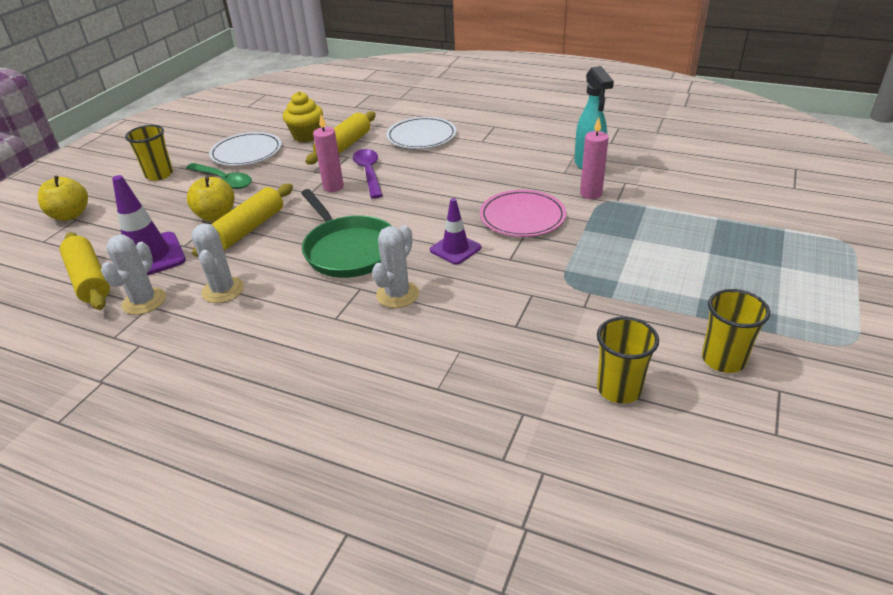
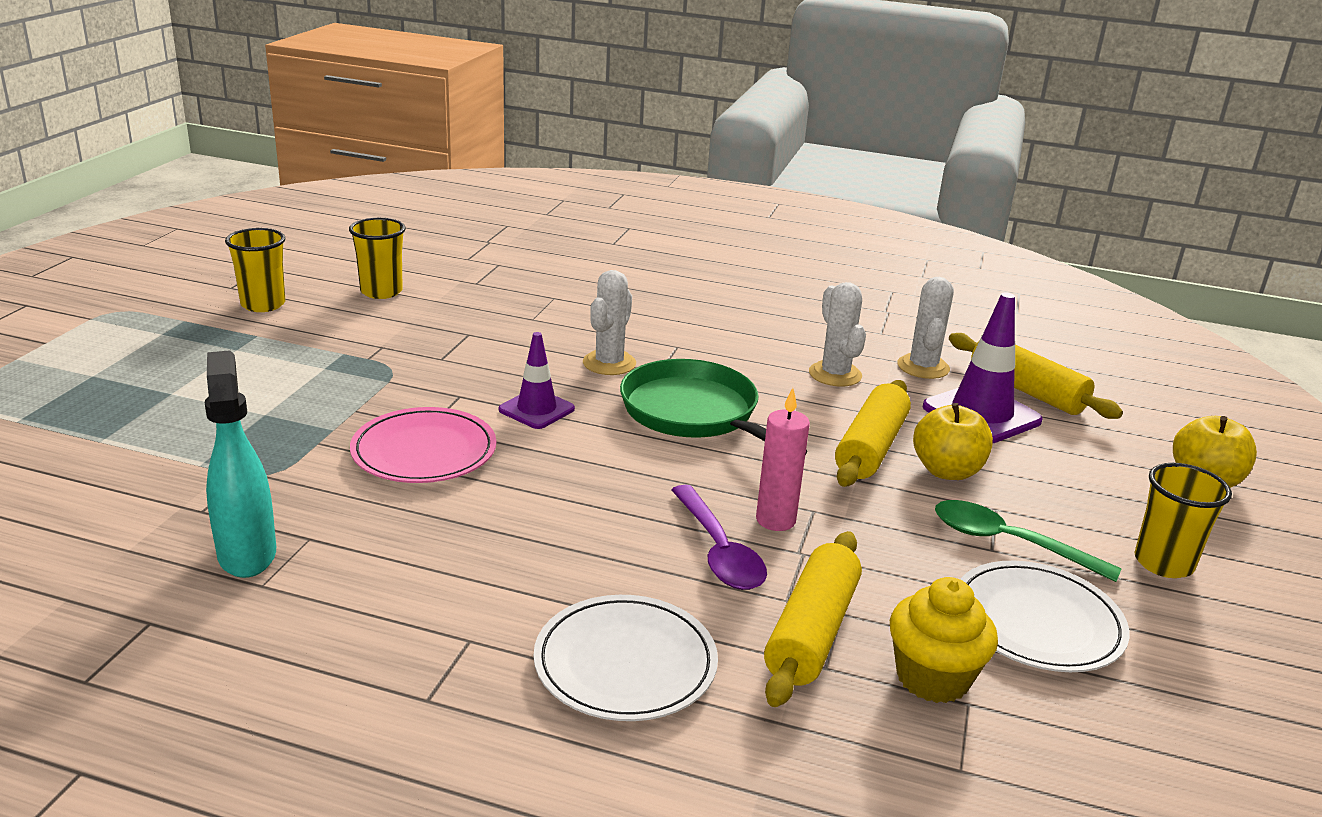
camera: 170 degrees right, 10 degrees down
pink candle [580,118,609,199] -> none

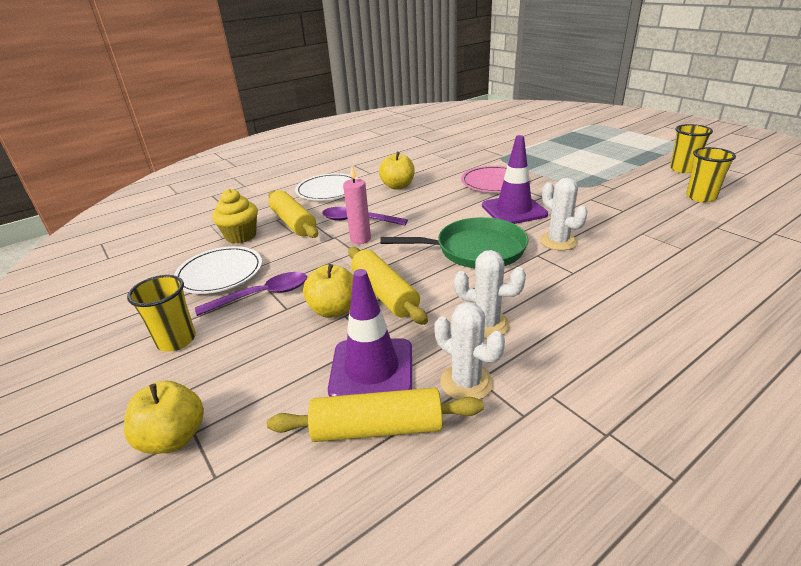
camera: 130 degrees right, 5 degrees up
turquoise spray bottle [205,350,276,578] -> none
purple traffic cone [499,332,575,429] -> purple traffic cone [482,135,548,224], size x1.60
green spoon [935,500,1122,582] -> purple spoon [195,272,307,316]
none -> yellow apple [379,152,415,190]

